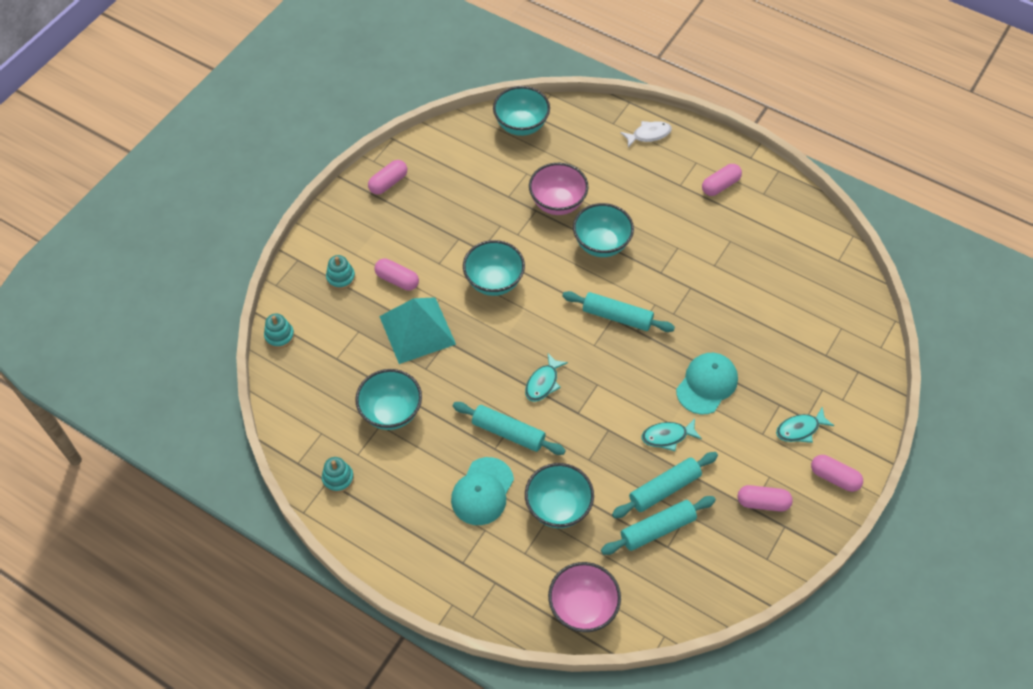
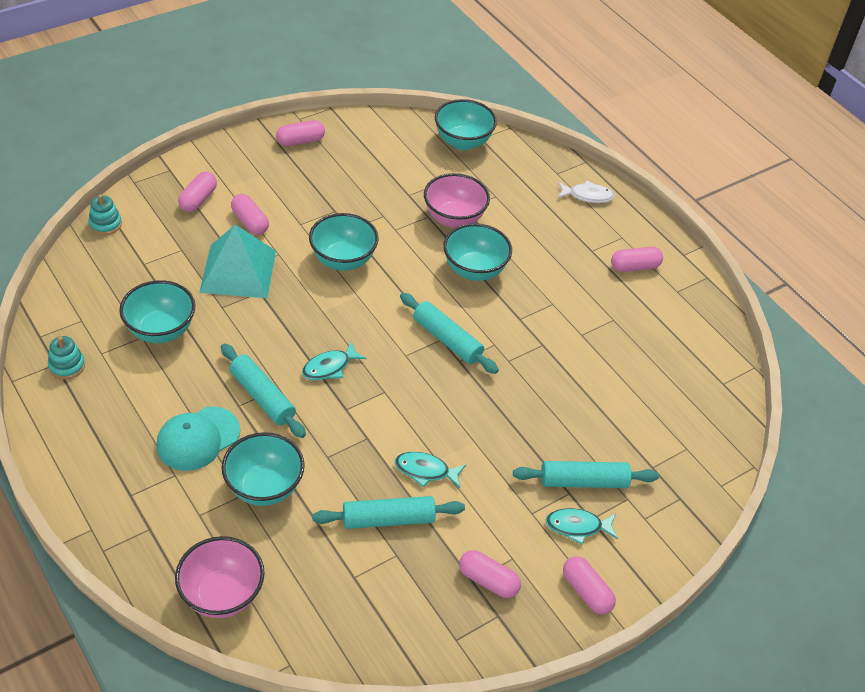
camera: 20 degrees right, 10 degrees down
turquoise stacking toy [326,255,355,290] -> pink capsule [178,172,217,212]
turquoise rolling pin [601,496,716,555] -> turquoise rolling pin moved to [513,461,659,488]
turquoise cap [676,353,738,415] -> none

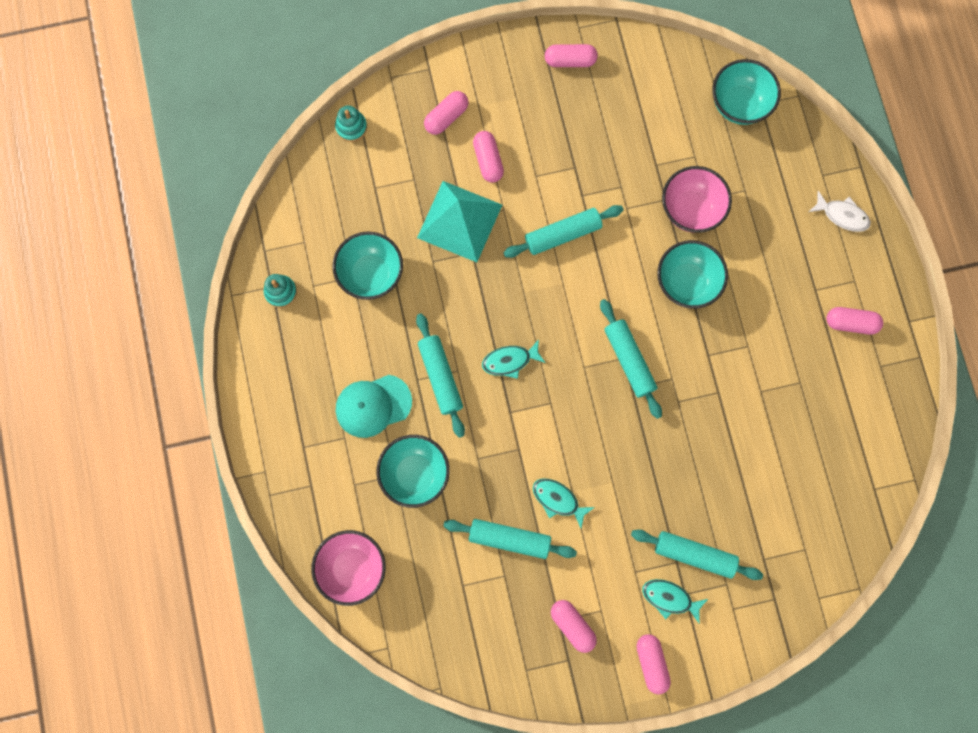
camera: 25 degrees right, 30 degrees up
turquoise bowl [309,213,379,271] -> turquoise rolling pin [503,205,624,258]

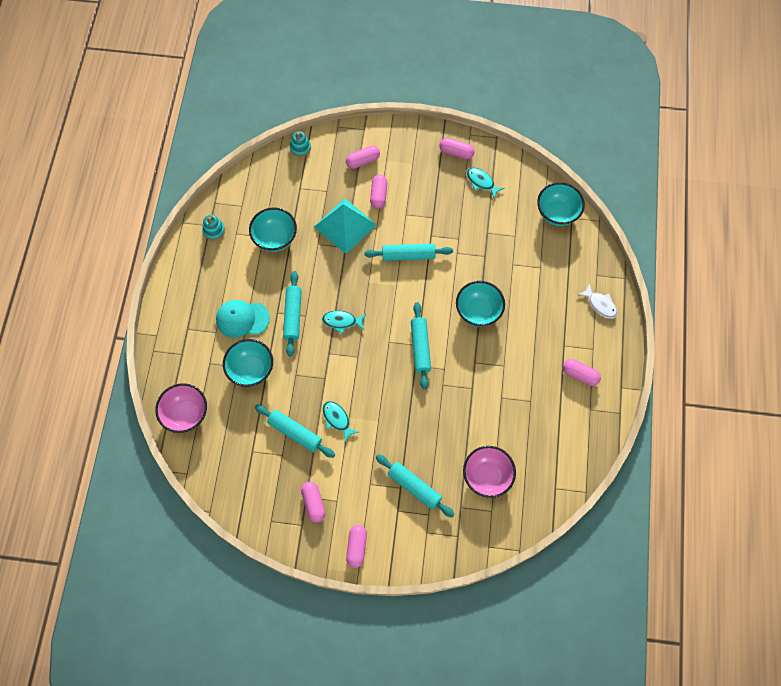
camera: 20 degrees right, 10 degrees down
turquoise fish [642,579,708,623] -> turquoise fish moved to [467,168,505,198]
pink bowl [662,166,732,233] -> pink bowl moved to [463,446,516,498]

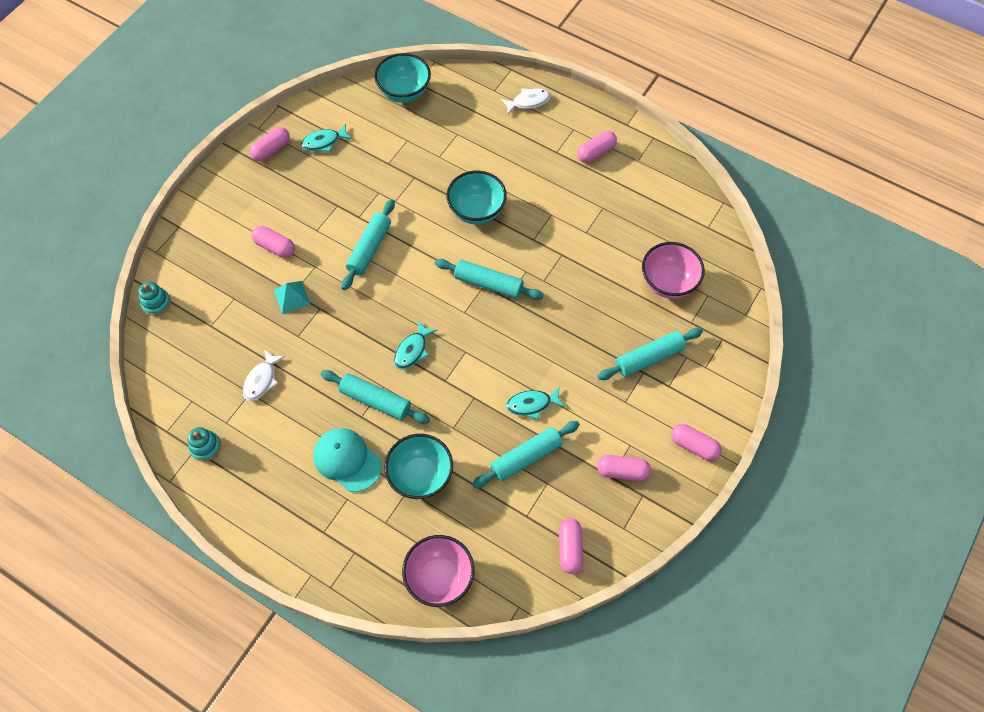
camera: 65 degrees left, 5 degrees down
turquoise cap [216,300,270,338] -> turquoise cap turned 105 degrees clockwise [313,428,382,492]
turquoise bowl [249,207,297,252] -> white fish [243,349,285,401]
turquoise pyramid [314,198,377,254] -> turquoise pyramid [274,281,311,314], size x0.50
pink capsule [346,146,380,169] -> pink capsule moved to [559,518,583,574]

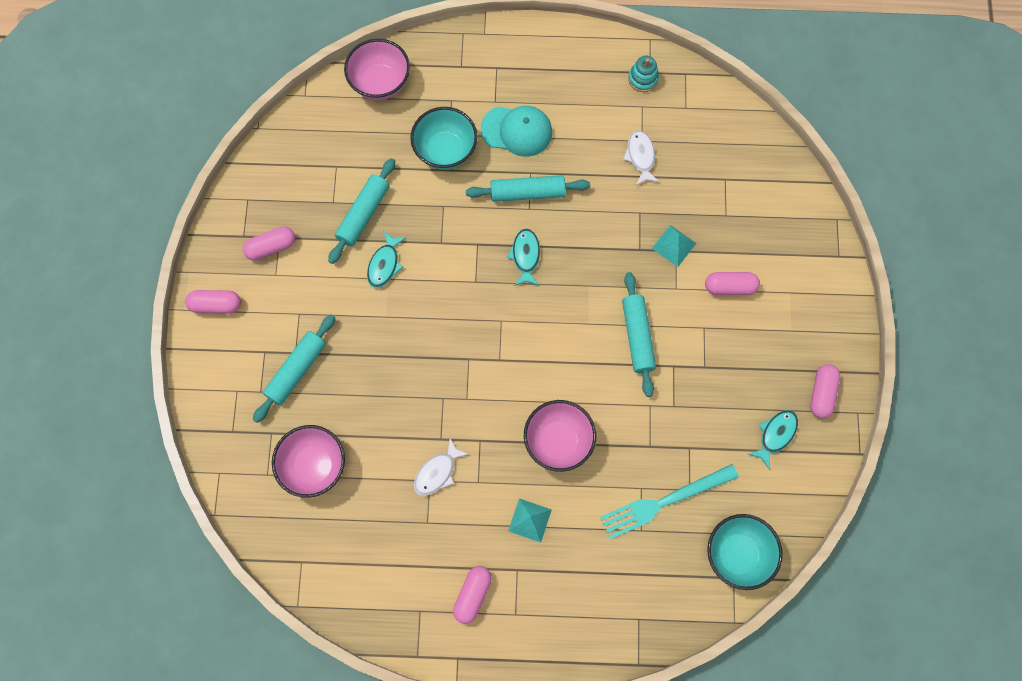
camera: 150 degrees right, 10 degrees up
turquoise stacking toy [138,282,171,316] -> none
turquoise rolling pin [435,259,544,300] -> none
turquoise bowl [447,171,507,225] -> pink bowl [524,400,596,472]
white fish [501,88,551,115] -> white fish moved to [414,438,468,496]
turquoise fish [506,386,565,420] -> turquoise fish turned 150 degrees clockwise [367,231,406,288]
pink capsule [559,518,583,574] -> none
none -> turquoise pyramid [508,498,552,542]
none -> turquoise fork [600,464,739,539]

